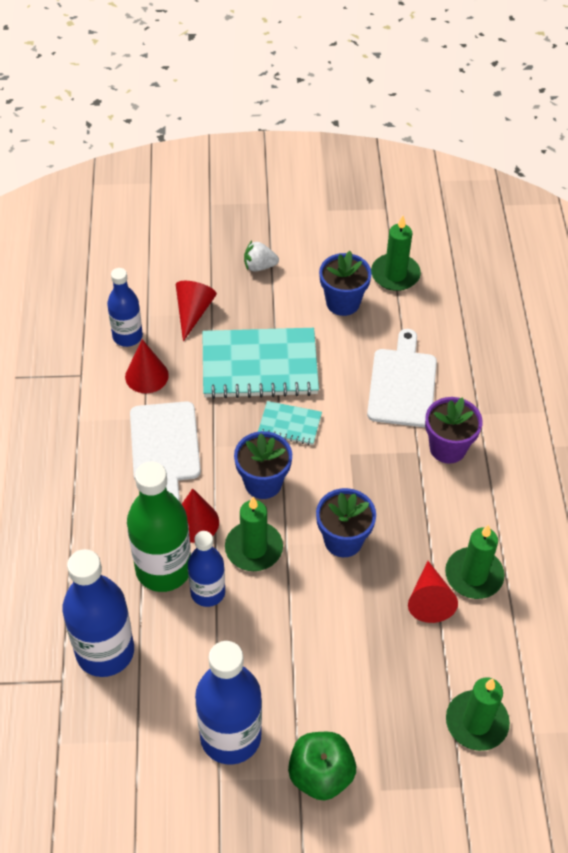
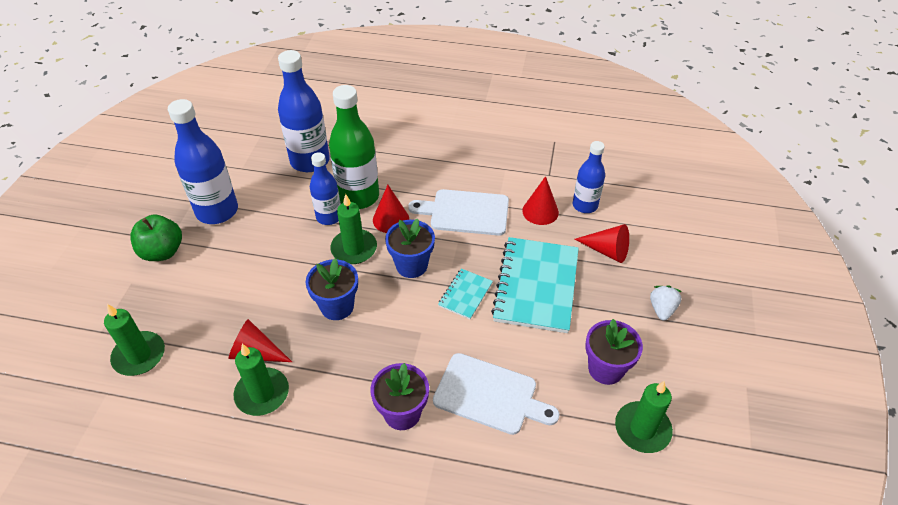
camera: 105 degrees right, 5 degrees down
blue flower pot [319,251,372,316] -> purple flower pot [585,319,643,385]

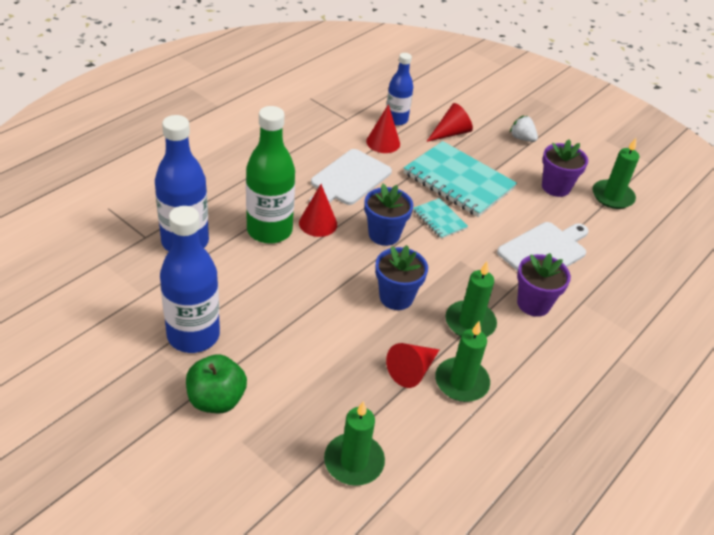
camera: 65 degrees left, 5 degrees down
blue bottle [310,152,340,225] -> none
green candle [330,194,377,264] -> green candle moved to [445,262,497,337]

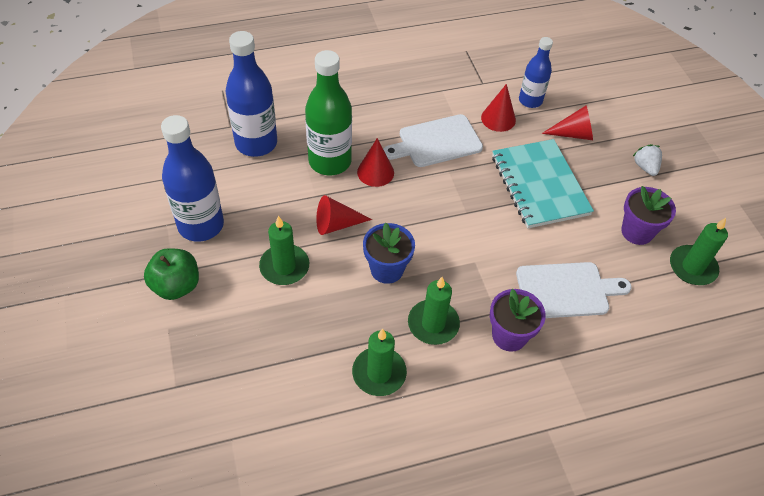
camera: 35 degrees right, 10 degrees up
green candle [324,401,385,486] -> green candle moved to [259,216,309,285]
blue flower pot [364,184,413,246] -> none
red cone [386,343,439,388] -> red cone moved to [316,195,372,235]
turquoise notebook [413,198,468,239] -> none

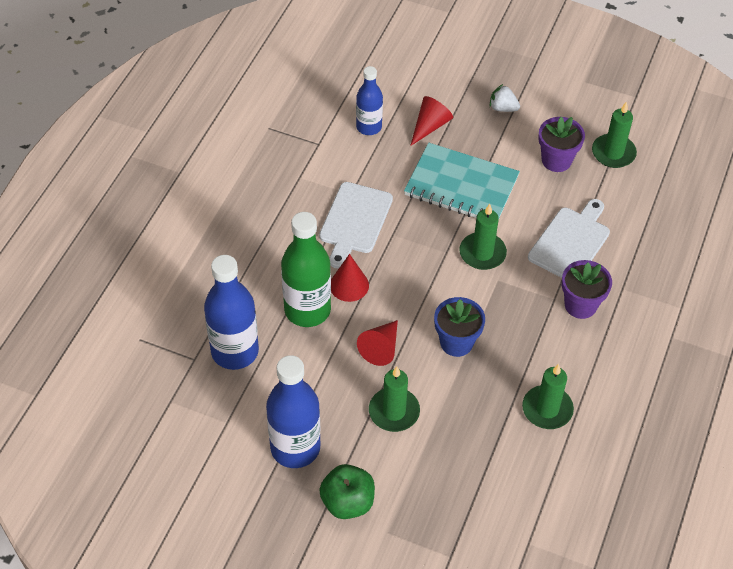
camera: 50 degrees left, 0 degrees up
green candle [408,277,460,345] -> green candle moved to [459,204,507,270]
red cone [481,84,516,132] -> none

